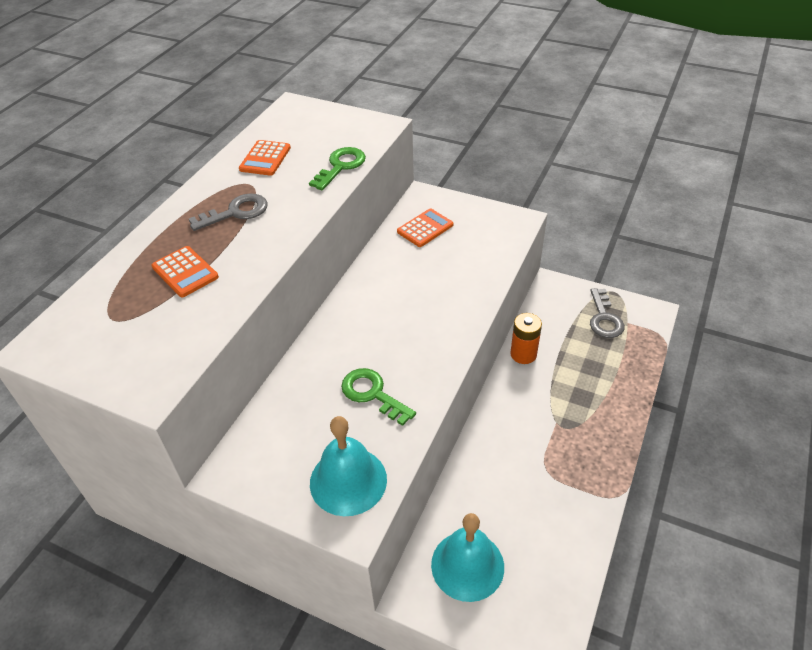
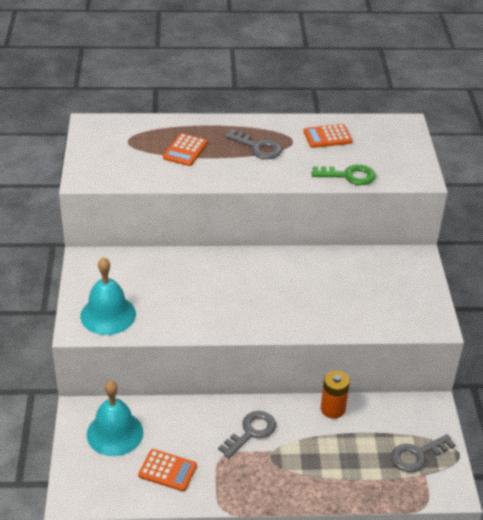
camera: 60 degrees right, 5 degrees down
green key [341,368,416,426] -> none
orange calculator [397,208,453,247] -> orange calculator moved to [138,449,197,491]
none -> grey key [218,411,276,458]

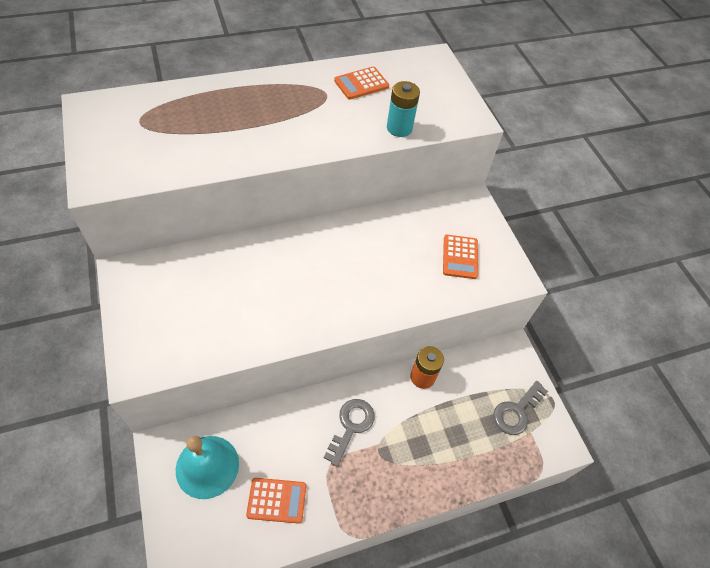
camera: 20 degrees left, 15 degrees up
turquoise bell [80,257,136,335] -> none
orange calculator [163,133,208,166] -> orange calculator moved to [443,235,478,279]
grey key [225,129,282,159] -> none
green key [311,165,376,185] -> turquoise battery [387,81,420,137]

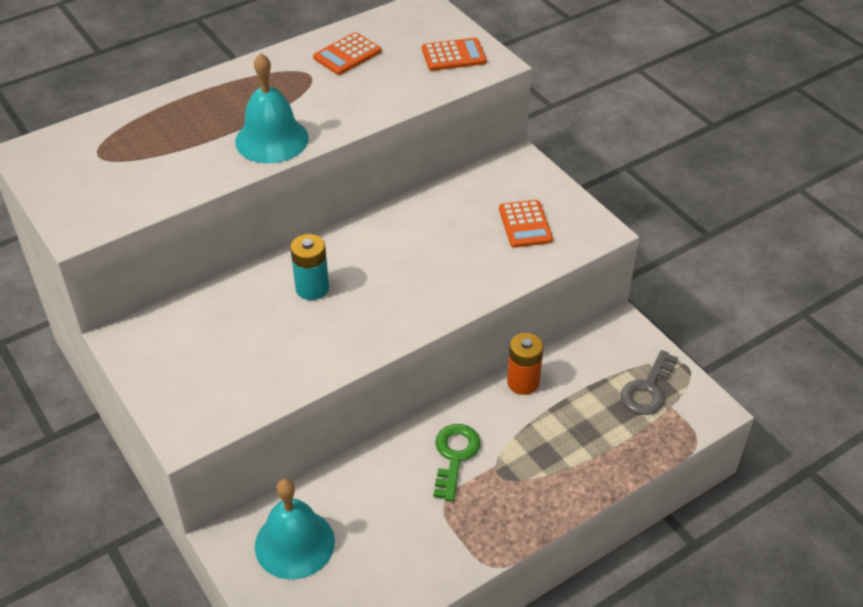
camera: 10 degrees left, 10 degrees down
orange calculator [246,478,306,524] -> orange calculator moved to [422,38,487,71]
grey key [324,399,375,467] -> green key [434,424,481,501]
turquoise battery [387,81,420,137] -> turquoise battery moved to [290,234,329,300]
none -> turquoise bell [235,53,309,163]

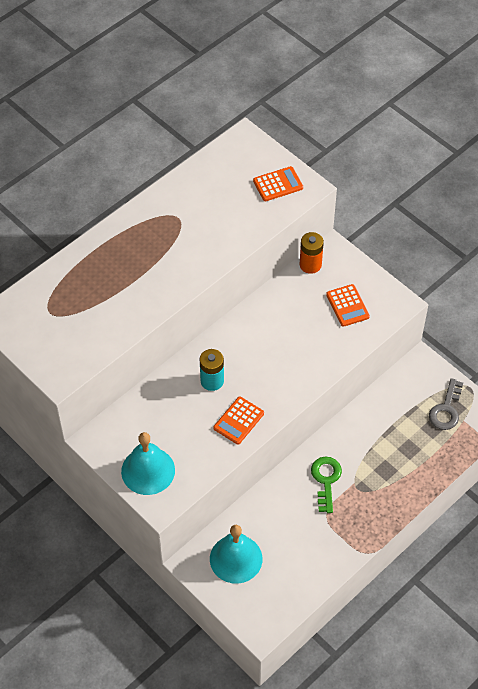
camera: 10 degrees left, 10 degrees up
turquoise bell [235,53,309,163] -> turquoise bell moved to [121,432,175,495]
orange calculator [313,32,382,75] -> orange calculator moved to [214,397,264,445]
orange battery [507,333,543,395] -> orange battery moved to [300,232,324,274]

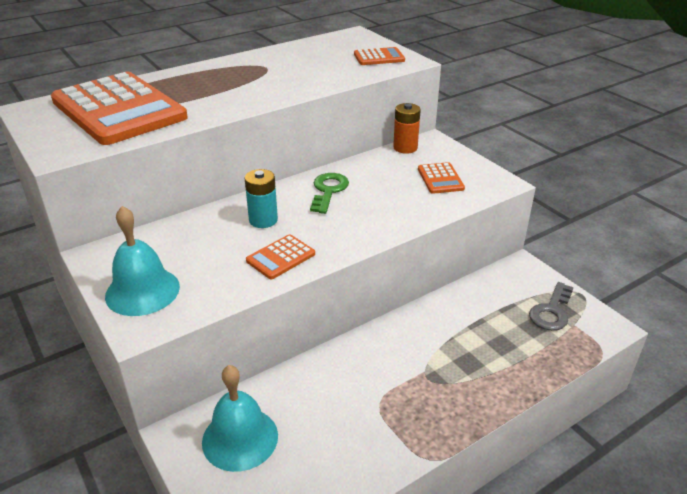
camera: 10 degrees right, 20 degrees down
green key [311,457,342,513] -> green key moved to [310,173,349,214]
none -> orange calculator [51,72,188,145]

